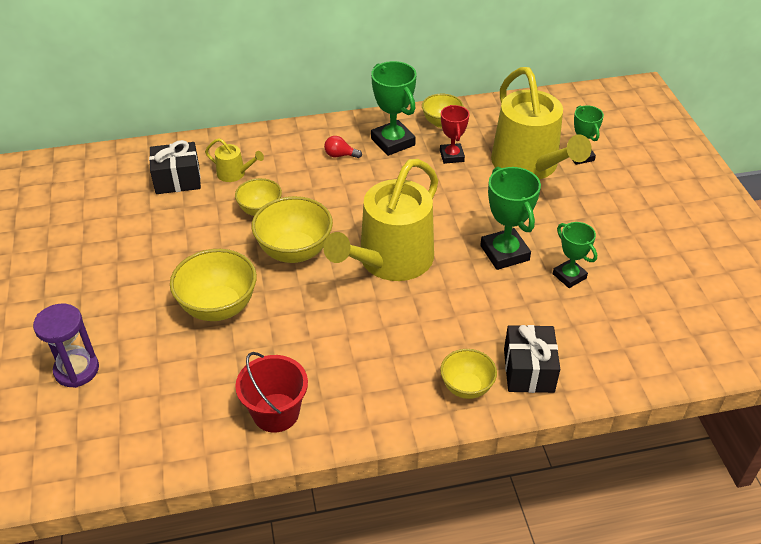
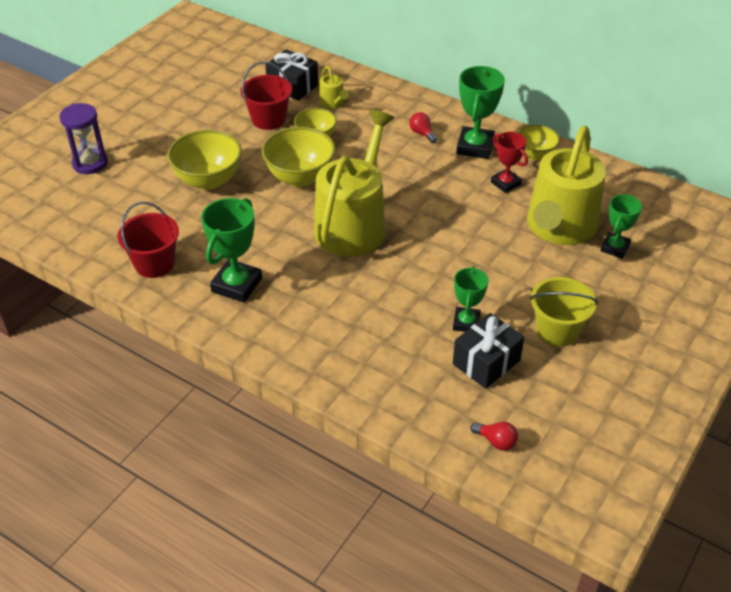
camera: 45 degrees right, 0 degrees up
yellow watering can [323,159,438,281] -> yellow watering can turned 120 degrees clockwise [314,110,394,256]
red trophy [440,105,469,164] -> red trophy turned 75 degrees counterclockwise [491,132,528,193]
yellow bowl [440,349,497,399] -> none
green trophy [480,167,541,270] -> green trophy moved to [201,198,262,303]
black gift [504,325,560,393] -> black gift moved to [453,313,524,389]
none -> red bucket [240,62,292,130]
none -> red light bulb [470,422,518,451]
none -> yellow bucket [530,277,598,347]

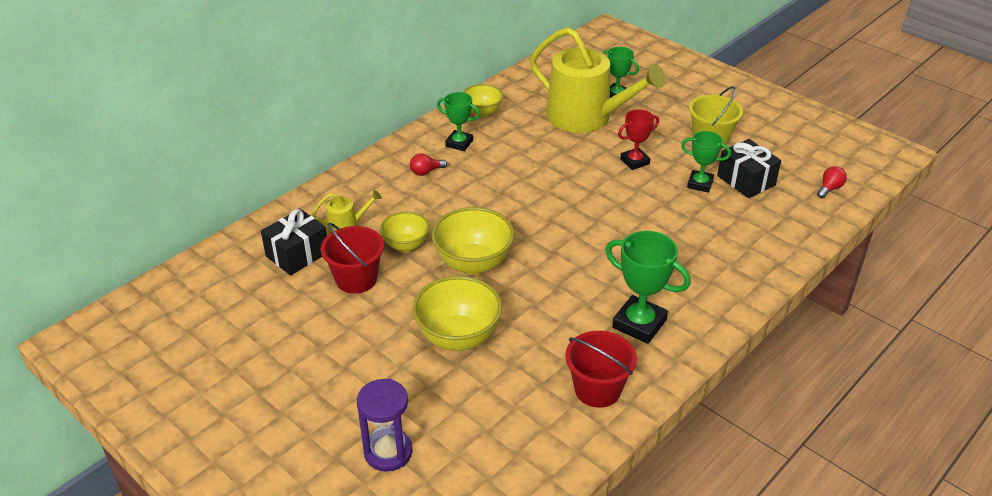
camera: 80 degrees left, 5 degrees down
yellow watering can [314,110,394,256] -> none
green trophy [456,66,505,159] -> green trophy [437,92,480,151], size x0.64
red trophy [491,132,528,193] -> red trophy moved to [618,109,659,170]

